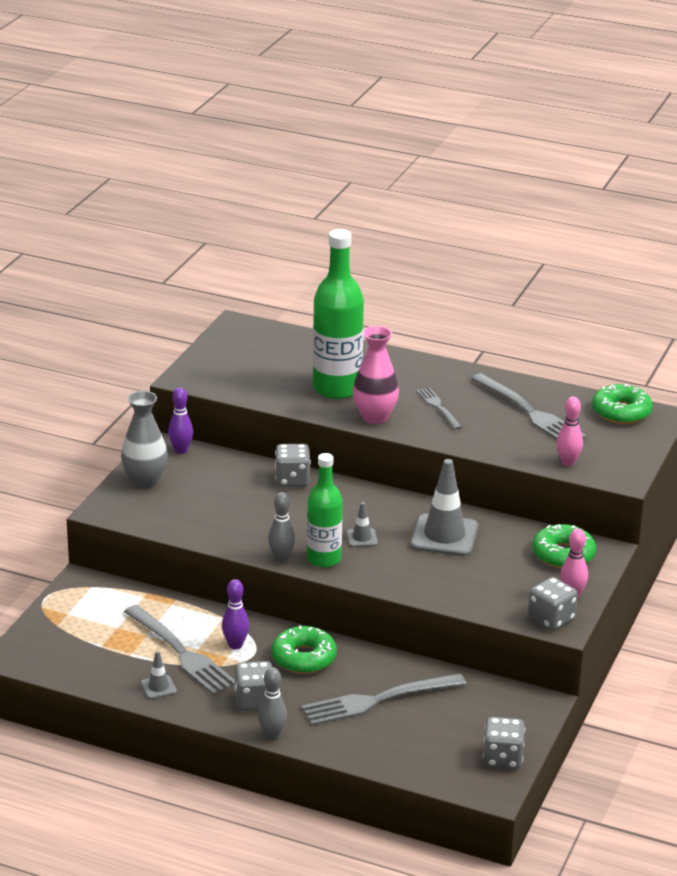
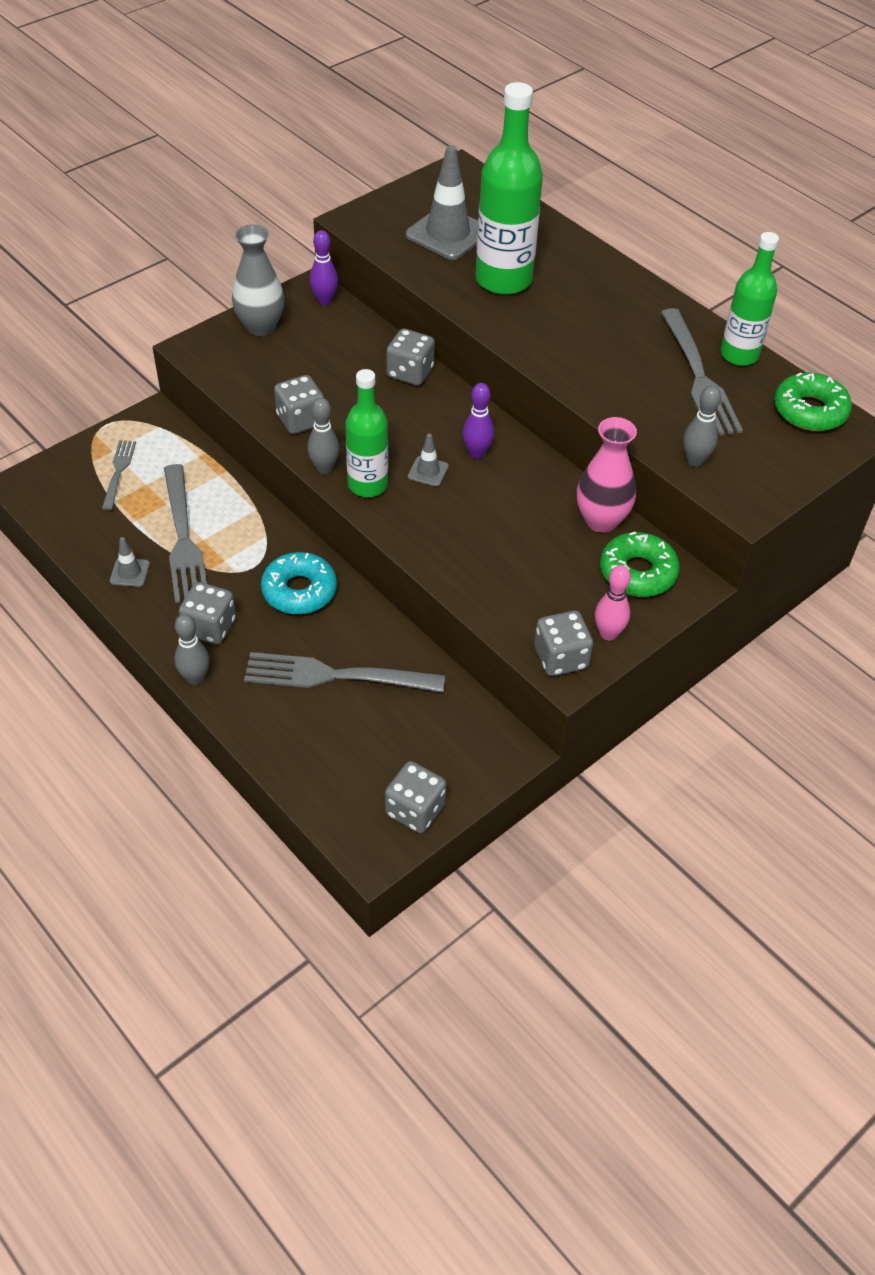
camera: 25 degrees right, 20 degrees up
purple bowling pin [222,579,249,649] -> purple bowling pin moved to [463,383,494,459]
green donut [272,625,337,674] -> turquoise donut [261,552,337,614]
pink vase [353,326,399,424] -> pink vase moved to [577,417,637,533]
grey traffic cone [410,459,478,556] -> grey traffic cone moved to [406,145,478,260]
grey fork [417,387,462,430] -> grey fork moved to [102,440,136,510]
pink bowling pin [556,397,583,466] -> grey bowling pin [683,385,721,467]
none -> grey dice [274,375,324,434]
none -> green bottle [720,232,779,366]

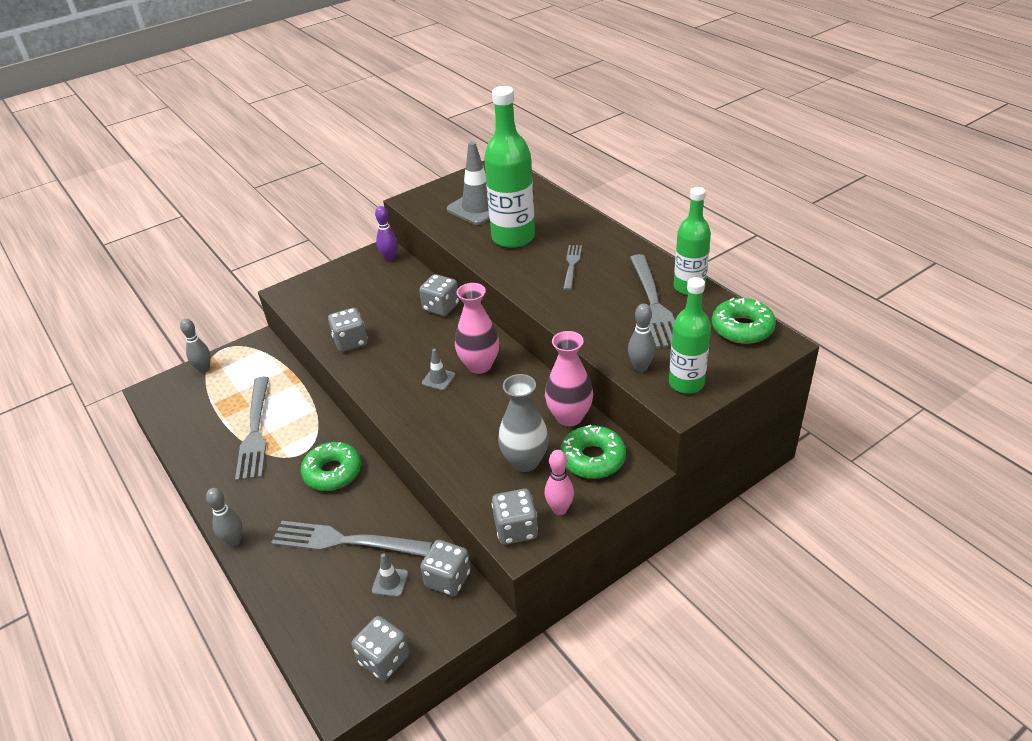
camera: 10 degrees right, 10 degrees down
grey fork [102,440,136,510] -> grey fork moved to [563,245,582,290]
grey traffic cone [110,537,150,587] -> grey traffic cone moved to [372,553,408,597]
grey dice [179,582,236,644] -> grey dice moved to [420,540,471,596]
grey vase [232,224,284,336] -> grey vase moved to [498,374,549,472]
turquoise donut [261,552,337,614] -> green donut [300,442,361,491]
grey bowling pin [307,398,340,474] -> grey bowling pin moved to [180,319,211,373]
green bottle [345,369,388,497] -> green bottle moved to [669,277,711,394]
purple bowling pin [463,383,494,459] -> pink vase [455,283,500,374]

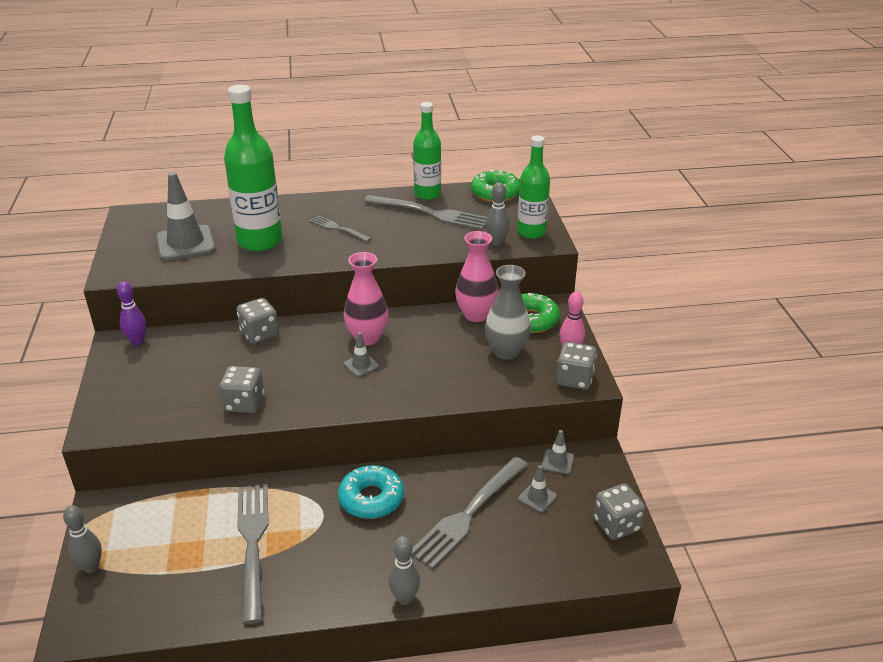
camera: 65 degrees left, 5 degrees down
grey fork [235,377,269,481] -> grey fork turned 120 degrees counterclockwise [237,484,268,624]
green donut [300,442,361,491] -> turquoise donut [338,465,404,519]
grey dice [420,540,471,596] -> grey traffic cone [542,430,574,474]

